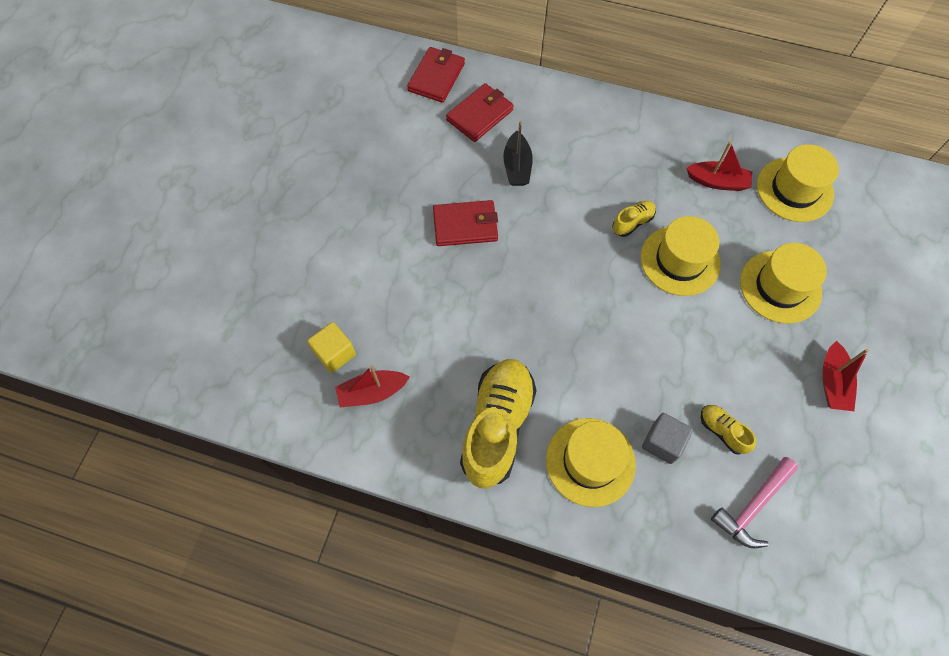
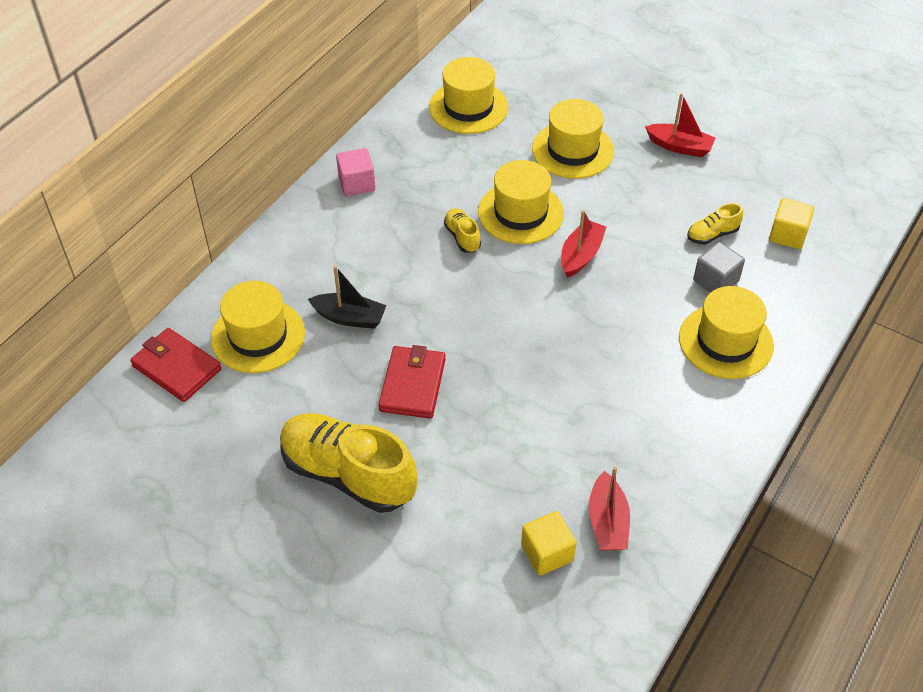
camera: 75 degrees left, 15 degrees down
red wallet [446,83,514,142] -> yellow hat [211,281,305,373]
yellow shoe [460,359,537,489] -> yellow shoe moved to [280,413,417,513]
red boat [686,141,752,191] -> red boat moved to [561,210,606,278]
pink hammer [711,457,798,548] -> yellow cube [769,198,814,249]
none -> pink cube [336,148,375,196]

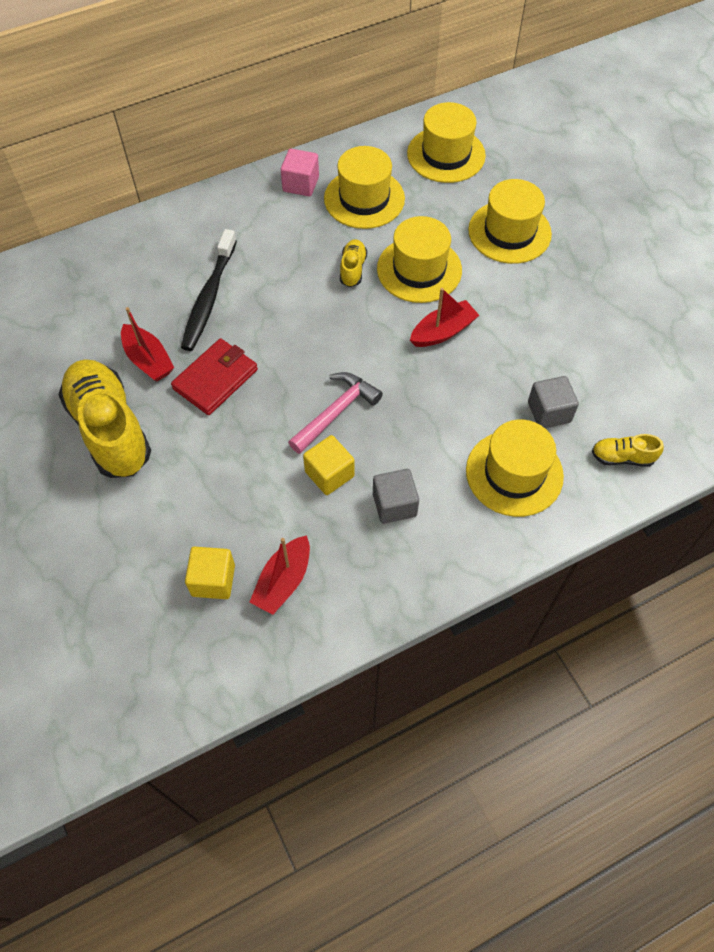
camera: 30 degrees right, 10 degrees up
red wallet [130,328,222,402] -> none
yellow hat [211,281,305,373] -> yellow hat moved to [324,146,405,229]
black boat [308,266,387,329] -> black toothbrush [181,229,237,351]
red boat [645,93,716,157] -> red boat moved to [121,307,174,381]
yellow shoe [687,203,743,245] -> yellow shoe moved to [592,434,664,467]
yellow cube [769,198,814,249] -> yellow cube moved to [303,435,354,495]
none -> pink hammer [288,372,383,454]
none -> grey cube [373,469,419,524]

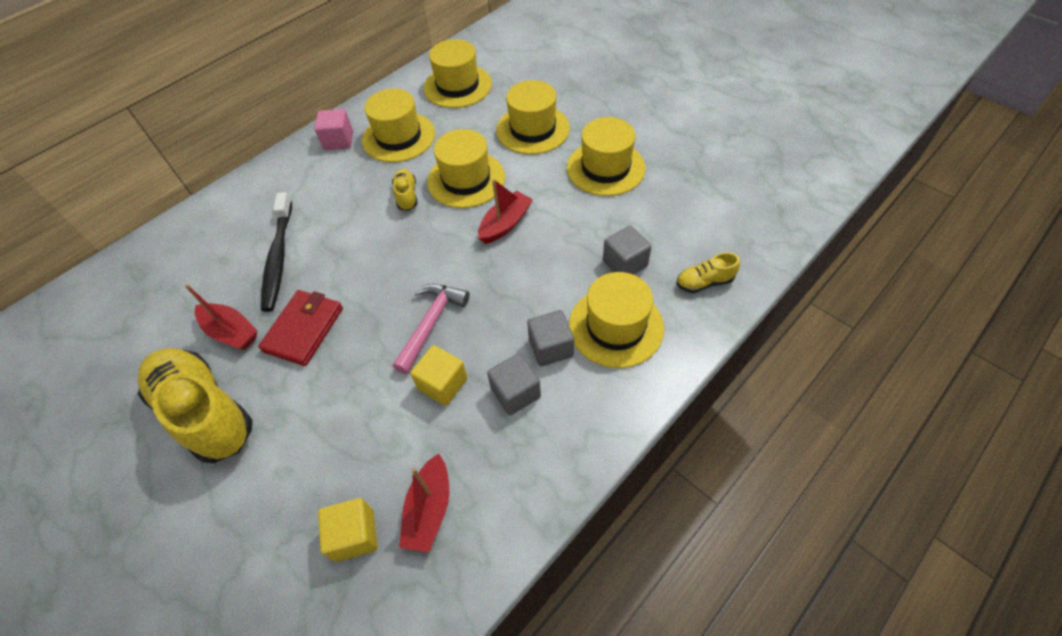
camera: 15 degrees left, 5 degrees down
none -> grey cube [527,310,574,366]
none -> yellow hat [567,117,645,196]

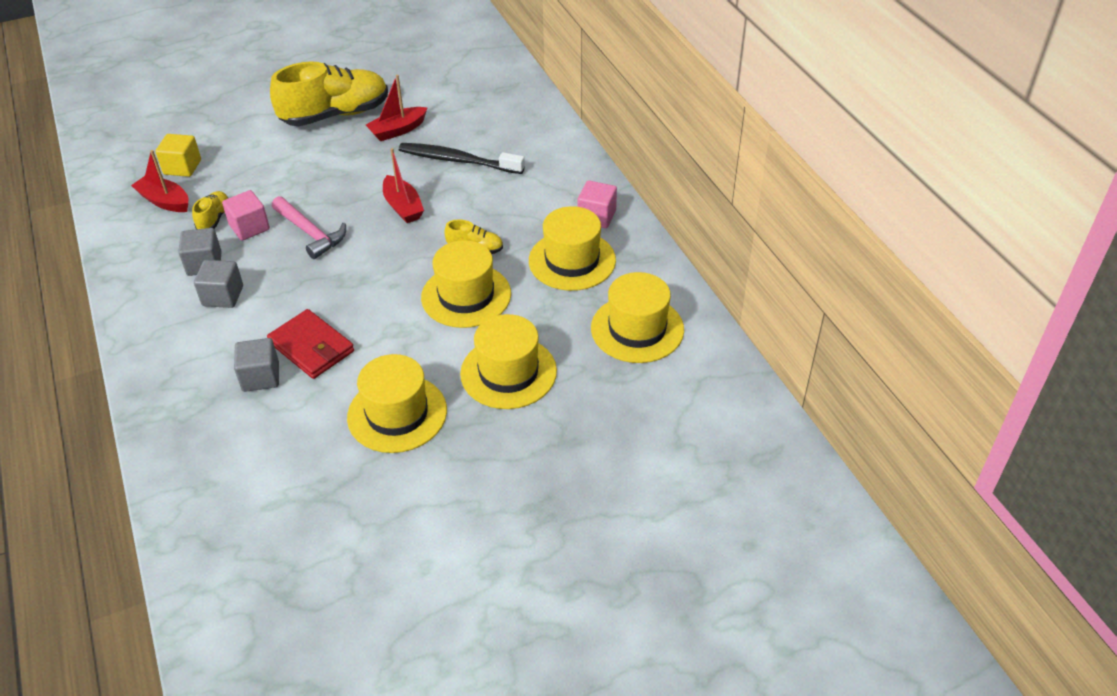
camera: 110 degrees right, 10 degrees down
red wallet [258,290,343,366] -> red wallet moved to [267,309,354,379]
yellow cube [410,345,468,406] -> pink cube [222,190,270,241]
red boat [478,179,533,244] -> red boat moved to [383,148,424,223]
yellow hat [569,272,664,368] -> none
yellow shoe [677,252,740,293] -> yellow shoe moved to [192,191,228,229]

